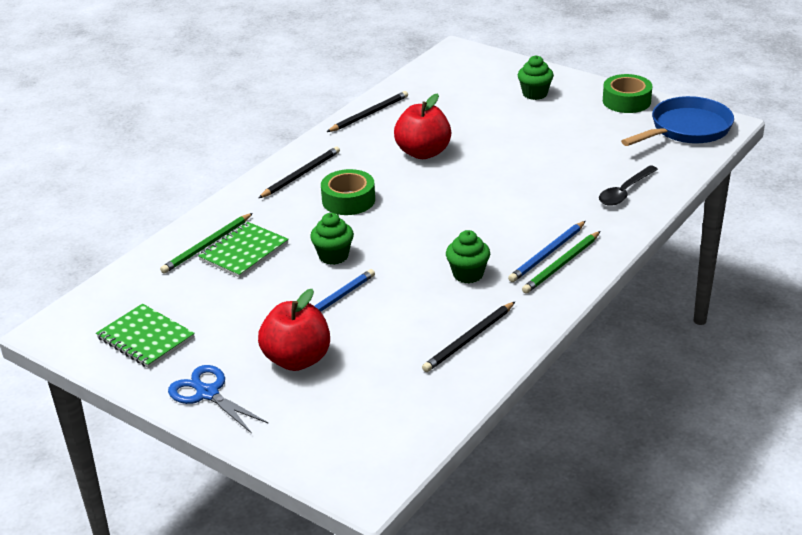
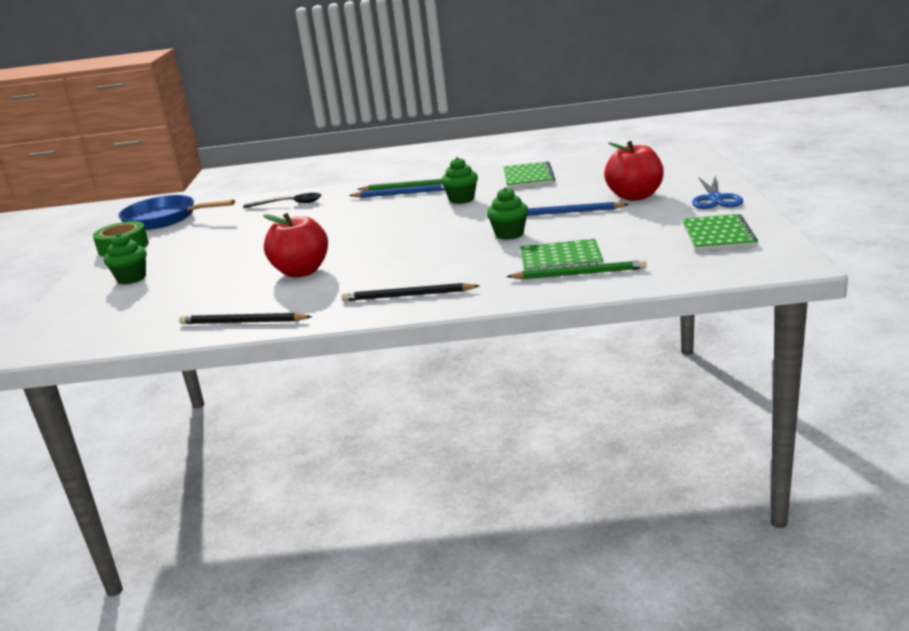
camera: 125 degrees left, 10 degrees down
green tape [321,169,375,215] -> none
black pencil [422,302,515,372] -> green notebook [504,161,555,188]

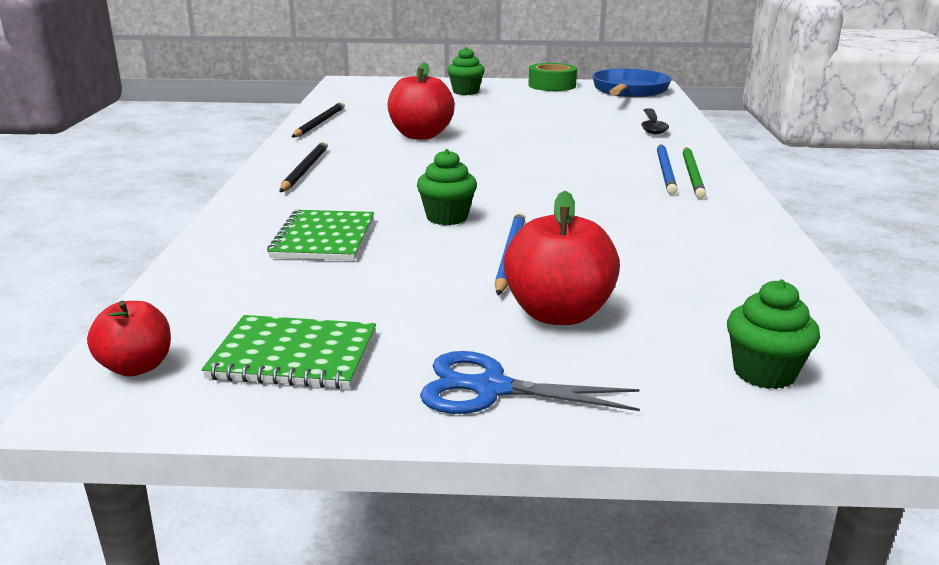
camera: 90 degrees right, 0 degrees up
green cupcake [441,157,478,204] -> green cupcake moved to [727,280,820,389]
green notebook [504,161,555,188] -> none
green pencil [506,260,647,279] -> none
none -> red apple [87,301,171,376]

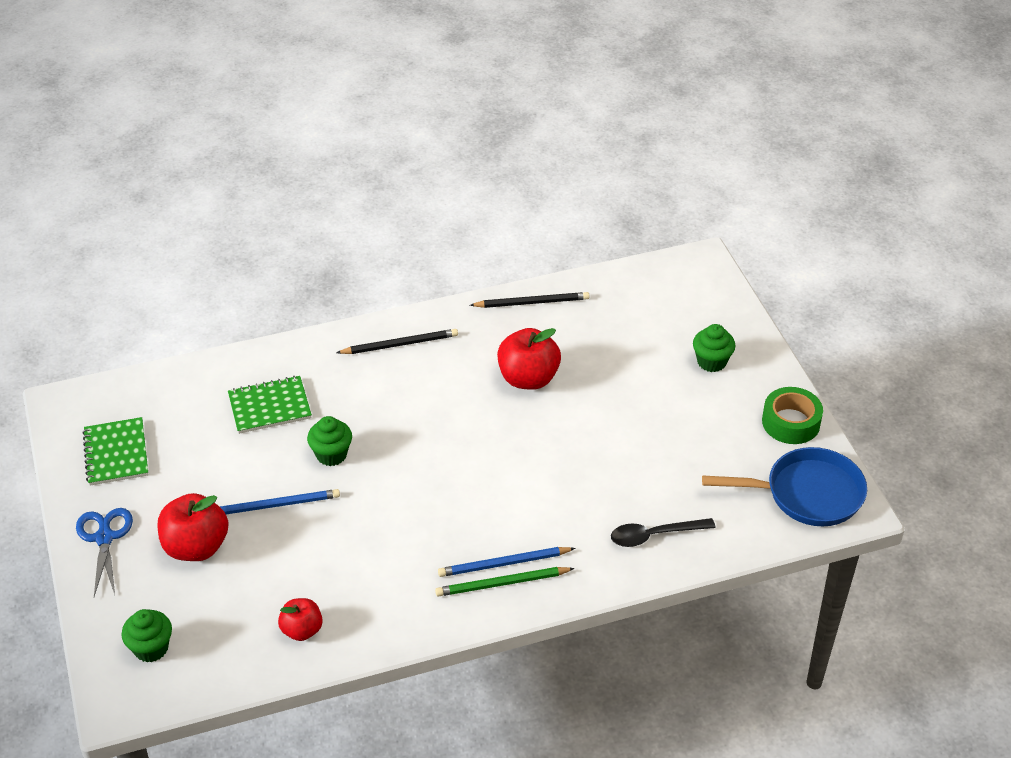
camera: 70 degrees right, 20 degrees up
red apple [87,301,171,376] -> red apple moved to [278,598,323,641]

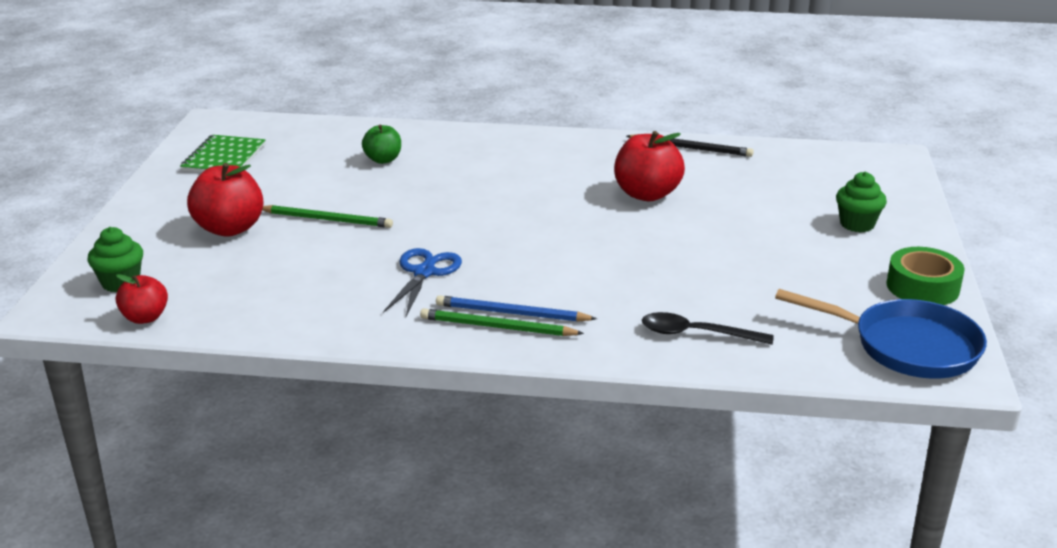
camera: 25 degrees right, 15 degrees down
blue scissors [76,508,133,596] -> blue scissors moved to [383,248,462,317]
blue pencil [220,489,340,514] -> green pencil [262,205,393,228]
green notebook [228,376,312,434] -> green apple [362,124,401,164]
red apple [278,598,323,641] -> red apple moved to [116,274,168,324]
green cupcake [307,416,352,466] -> none
black pencil [336,329,458,354] -> none

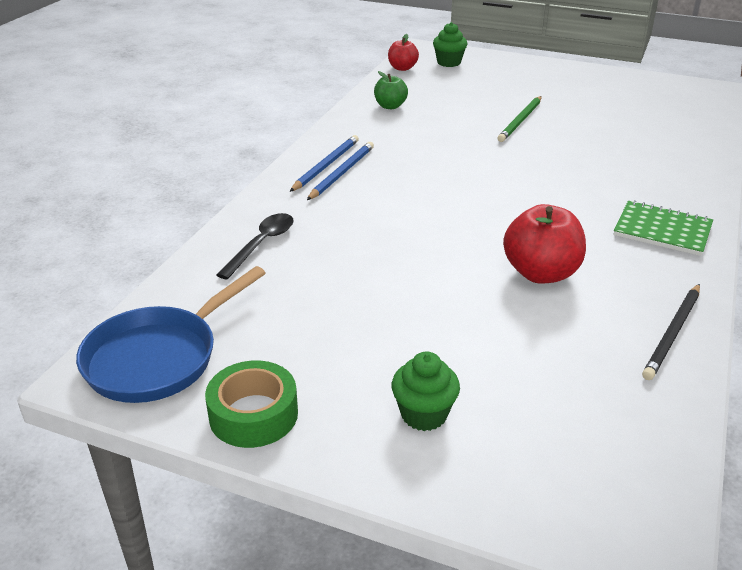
camera: 105 degrees right, 5 degrees up
green notebook [180,135,265,173] -> green notebook moved to [613,200,713,256]
red apple [187,163,264,237] -> none
green apple [362,124,401,164] -> green apple moved to [374,71,408,109]
blue scissors [383,248,462,317] -> none
green pencil [420,308,584,336] -> blue pencil [290,135,359,192]

